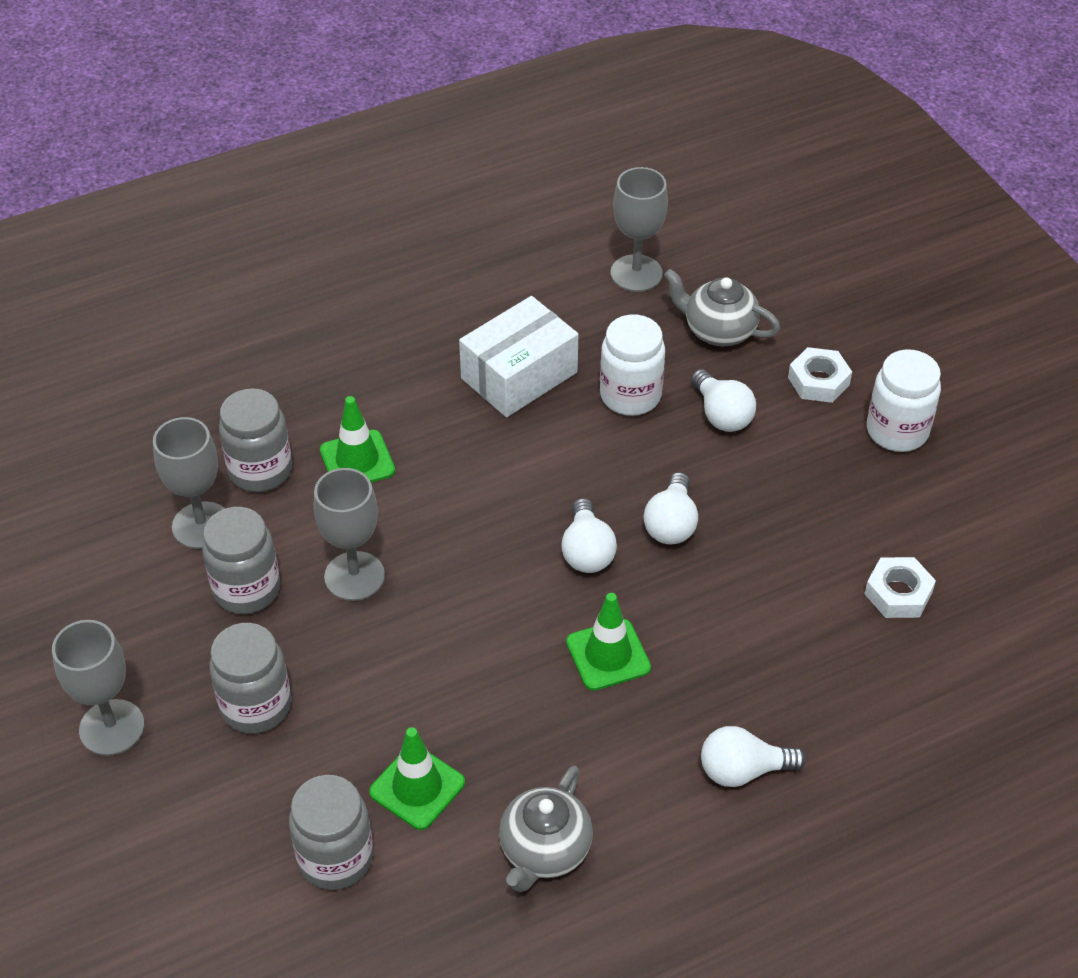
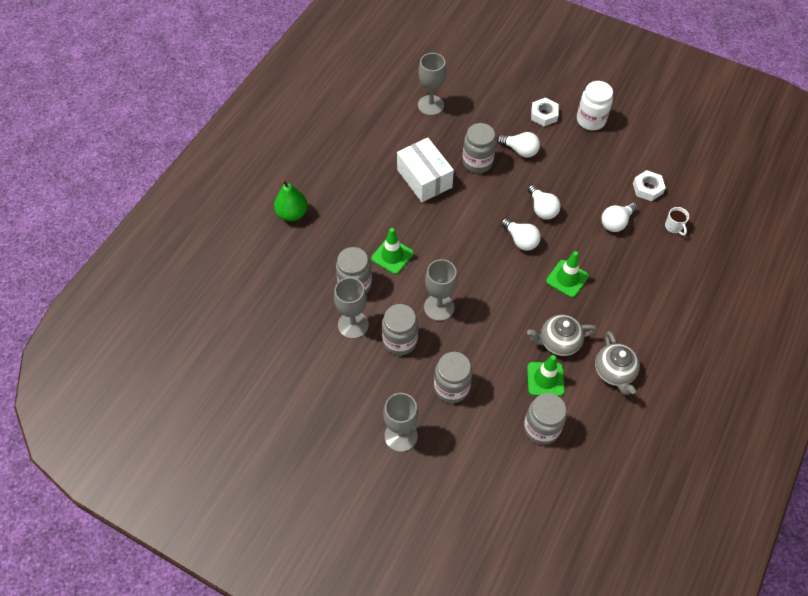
camera: 35 degrees left, 10 degrees up
white box [459,296,578,417] -> white box turned 45 degrees counterclockwise [397,138,454,202]
white jar [600,314,665,416] -> grey jar [462,123,496,173]
grey teapot [664,269,780,346] -> grey teapot moved to [527,315,597,356]
white light bulb [701,726,806,787] -> white light bulb moved to [601,202,638,232]
none -> green pear [274,180,308,221]
none -> white mug [665,207,689,236]

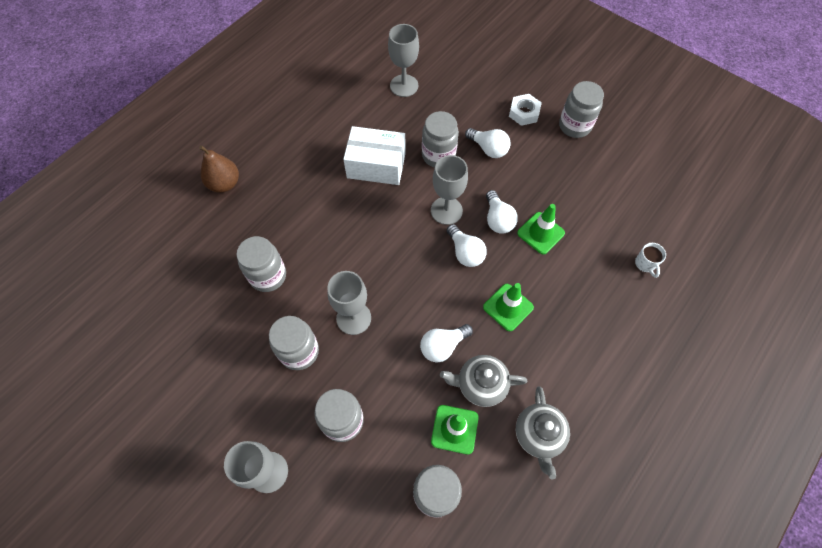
camera: 10 degrees right, 5 degrees up
green pear [274,180,308,221] -> brown pear [199,145,239,193]
grey goblet [334,277,369,339] -> grey goblet moved to [431,155,468,225]
green traffic cone [371,228,413,274] -> green traffic cone moved to [517,204,565,255]
white box [397,138,454,202] -> white box turned 60 degrees counterclockwise [343,126,406,185]
white jar [577,81,613,130] -> grey jar [559,81,604,138]
white light bulb [601,202,638,232] -> white light bulb moved to [420,324,473,363]
white nut [633,170,666,201] -> none

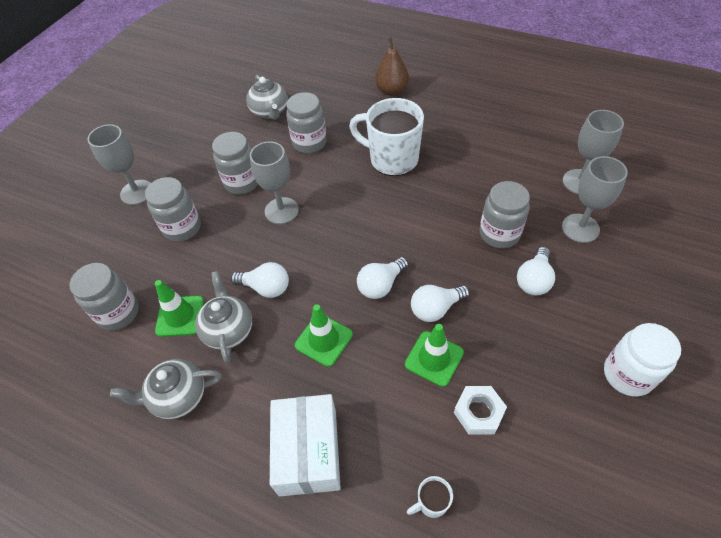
camera: 80 degrees right, 10 degrees down
white box [343,126,406,185] -> white box moved to [270,394,341,497]
white light bulb [420,324,473,363] -> white light bulb turned 150 degrees clockwise [231,262,289,298]
grey goblet [431,155,468,225] -> grey goblet moved to [562,156,628,243]
white nut [509,94,542,126] -> white nut moved to [454,386,507,435]
grey jar [559,81,604,138] -> white jar [604,323,681,397]
none -> grey teapot [246,75,288,120]
none -> white mug [349,98,424,176]

